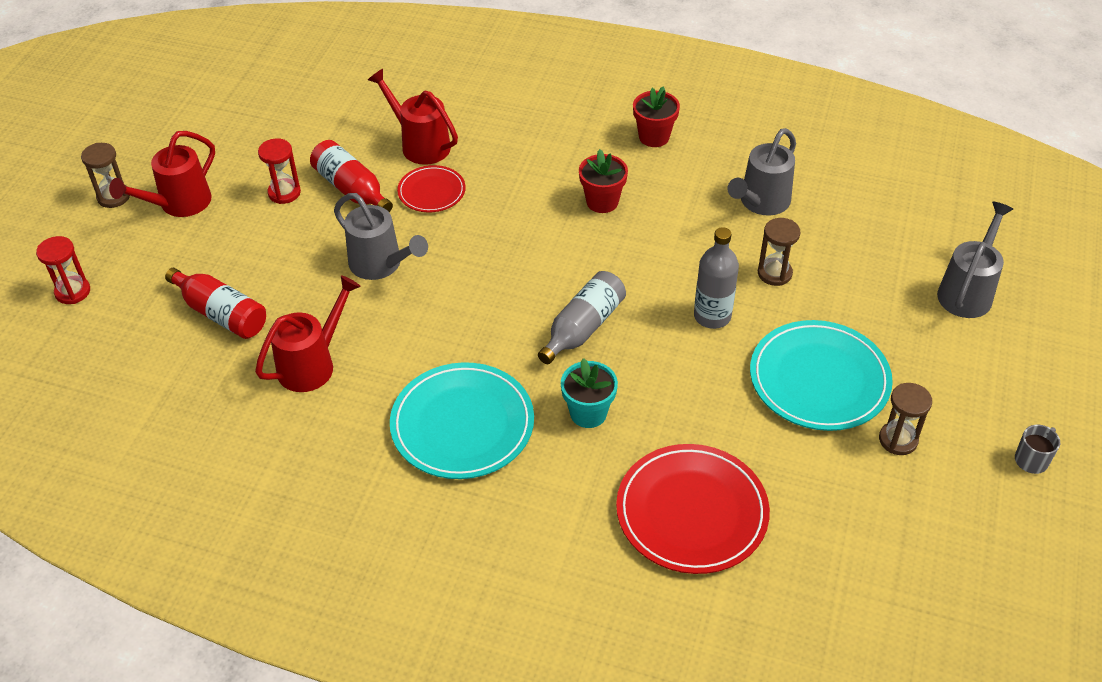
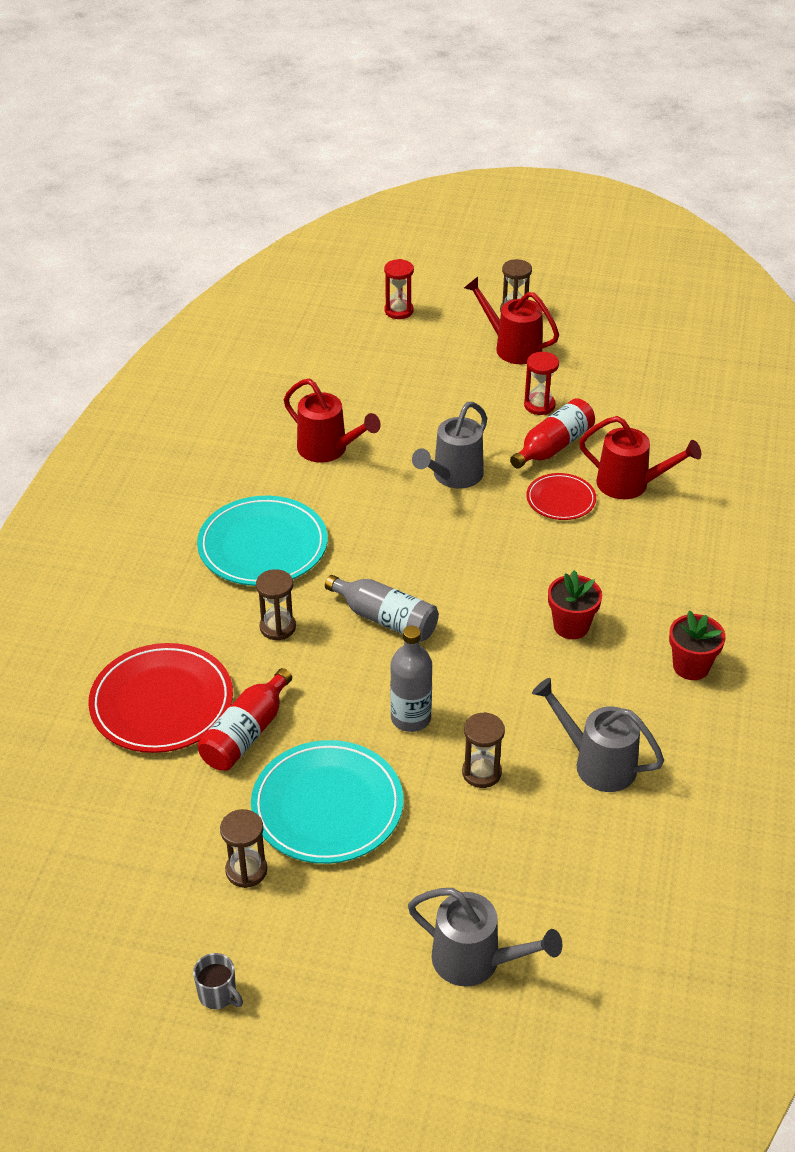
camera: 85 degrees right, 5 degrees down
red bottle [165,268,266,339] -> red bottle moved to [198,668,292,771]
red watering can [368,69,458,165] -> red watering can turned 75 degrees clockwise [579,416,701,499]
turquoise flower pot [561,358,618,428] -> brown hourglass [256,569,296,641]

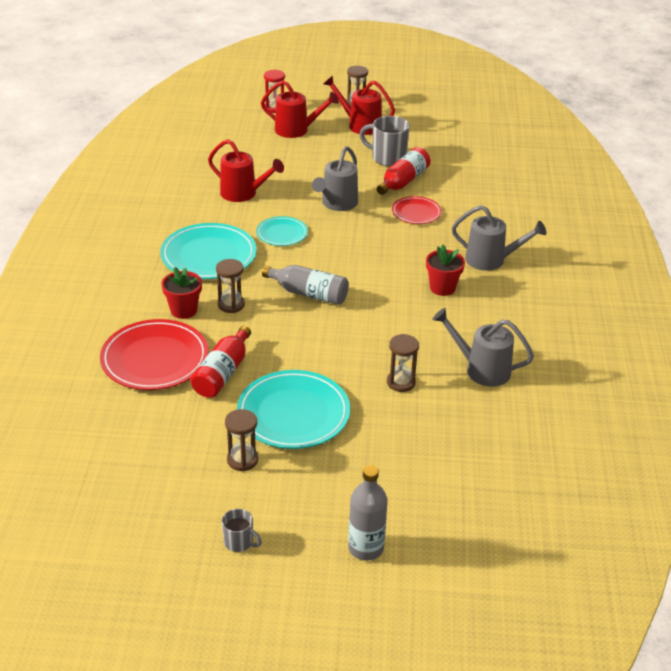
camera: 10 degrees left, 5 degrees down
grey bottle [390,626,432,732] -> grey bottle moved to [348,465,388,561]
grey watering can [408,888,562,987] -> grey watering can moved to [452,205,546,271]
red hourglass [524,352,559,415] -> grey mug [359,116,410,166]
red watering can [579,416,701,499] -> red watering can moved to [261,80,339,138]
red flower pot [669,611,726,680] -> red flower pot moved to [161,267,202,319]
none -> turquoise plate [256,216,308,246]

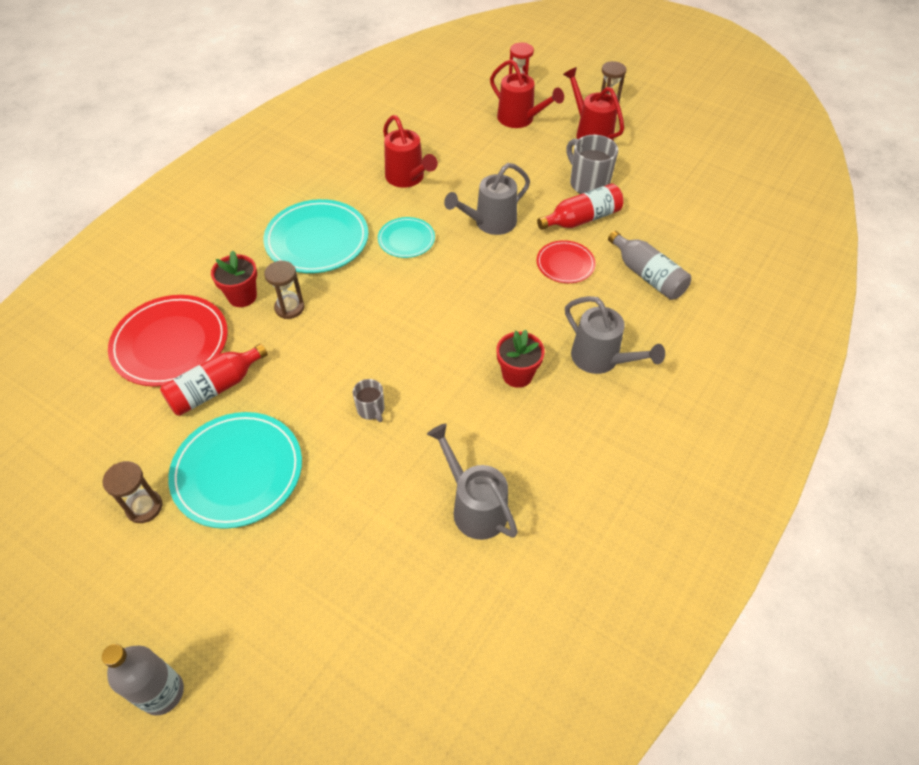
camera: 30 degrees right, 15 degrees up
grey mug [222,509,262,552] -> grey mug moved to [353,379,385,422]
grey bottle [262,265,349,305] -> grey bottle moved to [608,231,691,300]
brown hourglass [387,334,419,392] -> none

